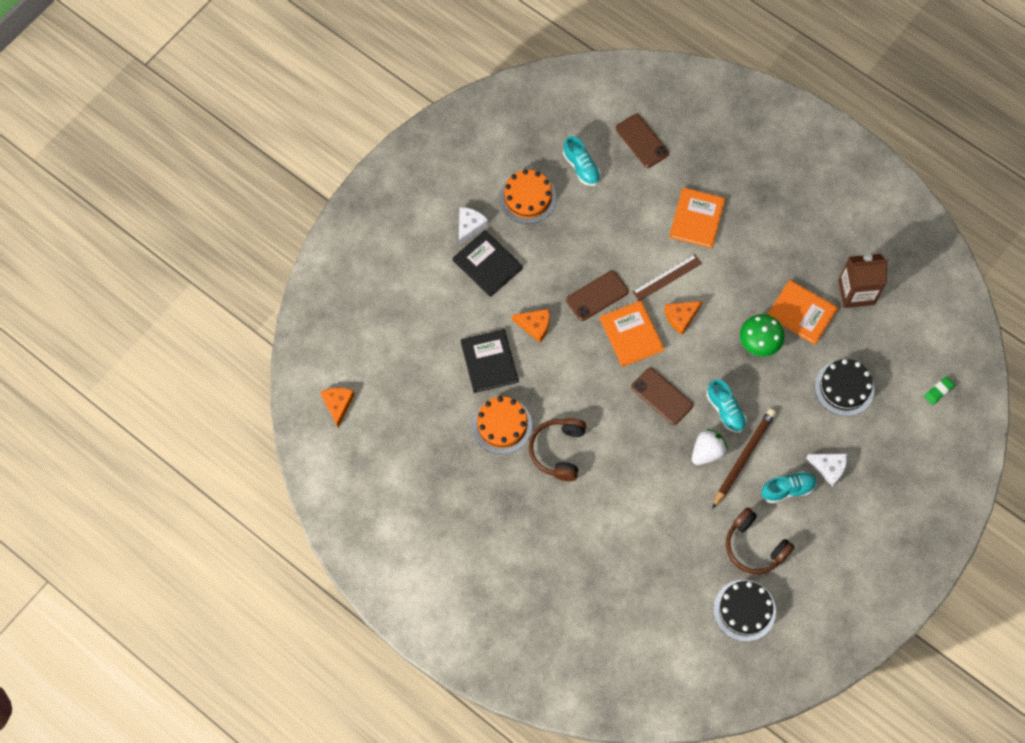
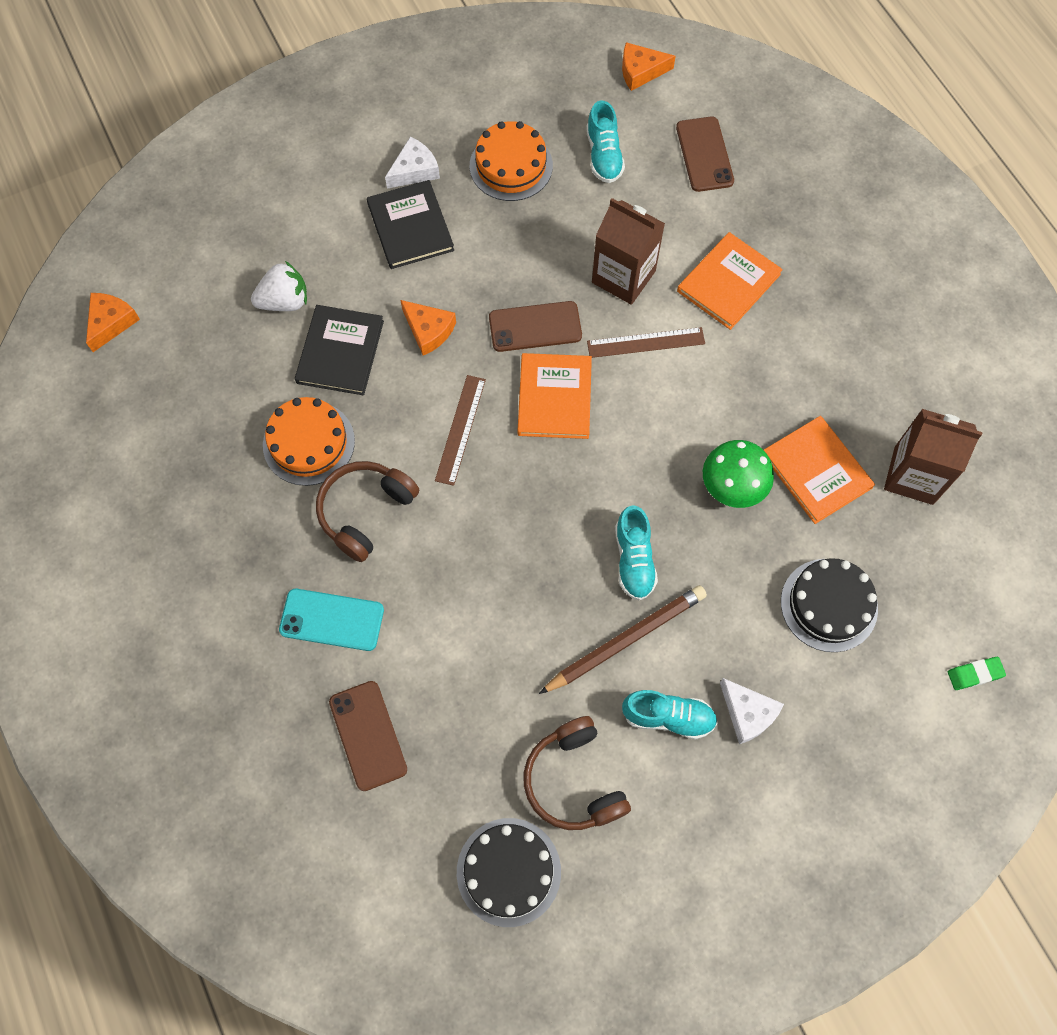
camera: 25 degrees right, 0 degrees up
brown phone [631,368,693,425] -> brown phone moved to [329,681,407,791]
orange cheese [664,301,702,335] -> orange cheese moved to [622,42,676,91]
white strawberry [692,429,728,465] -> white strawberry moved to [251,261,307,311]
none -> turquoise phone [279,589,384,651]
none -> brown ruler [435,375,486,486]
none -> brown carton [592,198,665,305]

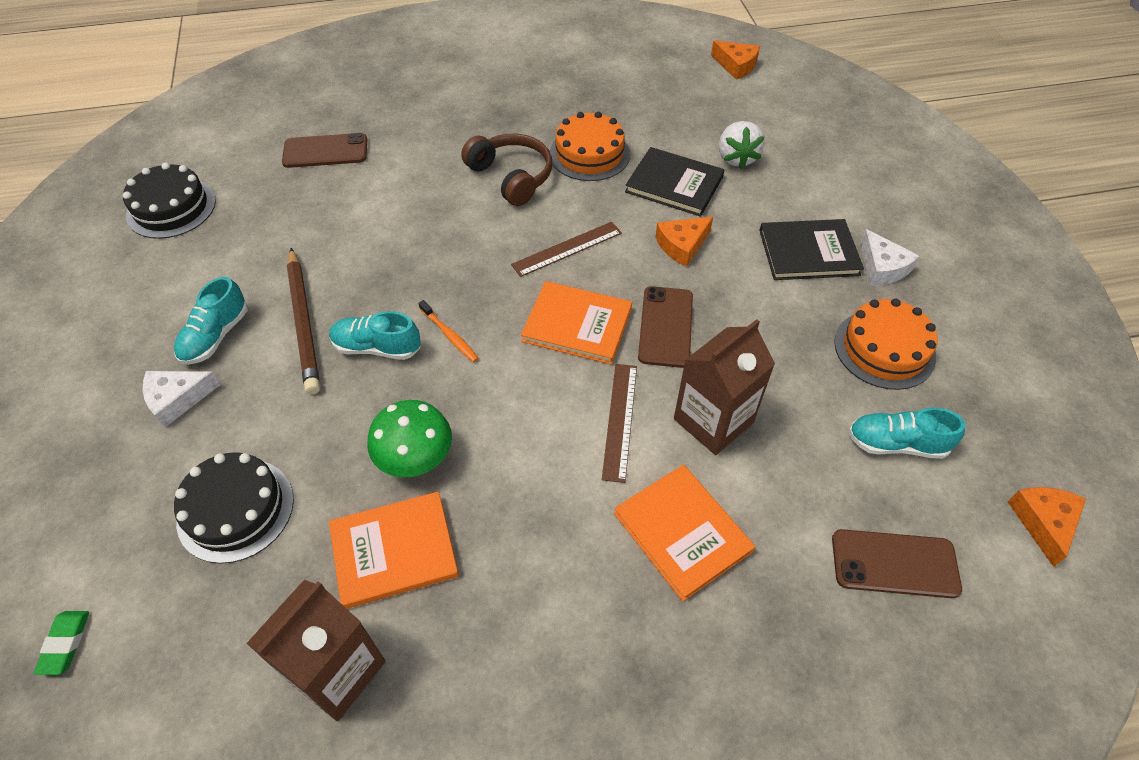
camera: 105 degrees right, 15 degrees down
turquoise phone [279,589,384,651] -> none
brown ruler [435,375,486,486] -> brown ruler turned 60 degrees counterclockwise [511,222,622,277]
brown headphones [524,716,631,830] -> none
none -> orange toothbrush [419,300,479,363]

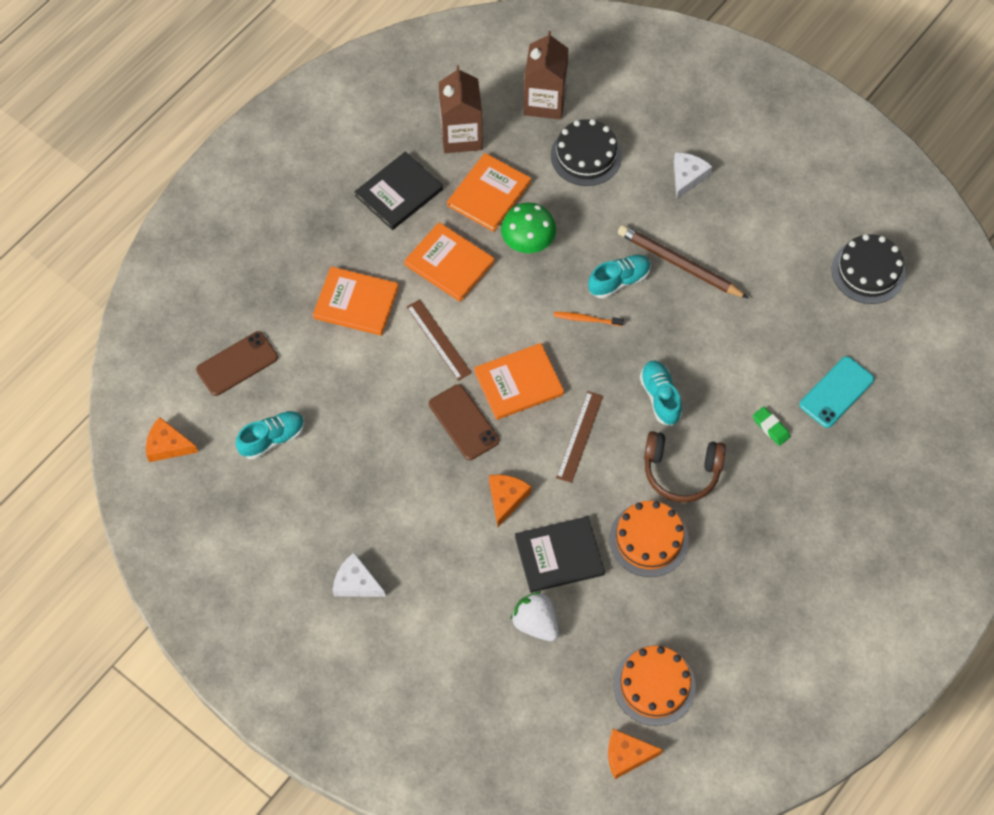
camera: 140 degrees right, 10 degrees up
green eraser [34,611,89,675] -> green eraser moved to [753,406,790,446]
turquoise shoe [174,277,248,365] -> turquoise shoe moved to [640,361,682,425]
brown phone [282,133,367,168] -> turquoise phone [800,356,875,428]
brown carton [674,319,775,455] -> brown carton moved to [524,31,569,120]
black book [759,219,864,280] -> black book moved to [355,151,443,230]
orange cake [834,298,937,390] -> orange cake moved to [613,646,696,726]
orange cheese [1008,487,1086,567] -> orange cheese turned 135 degrees clockwise [146,417,198,462]
none -> orange book [404,222,495,302]

